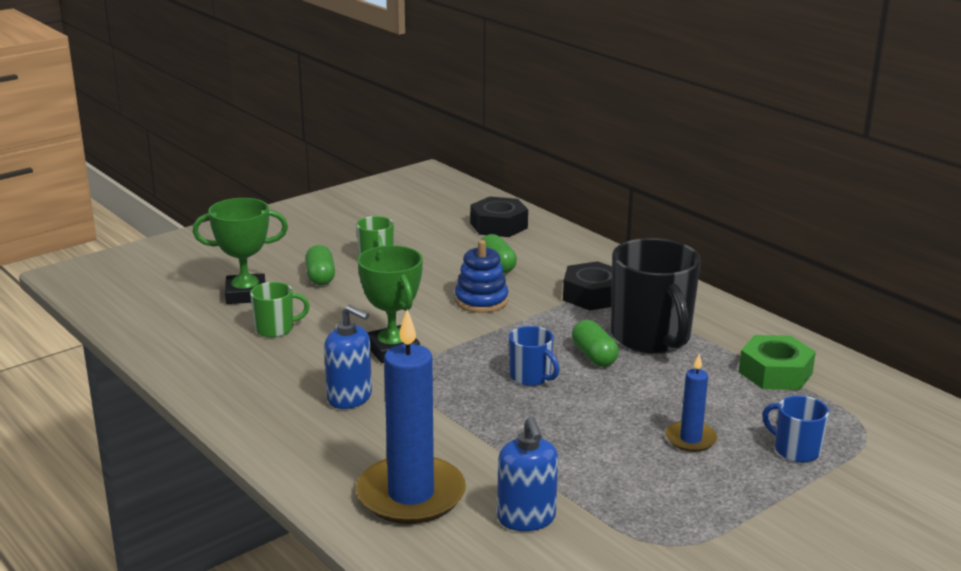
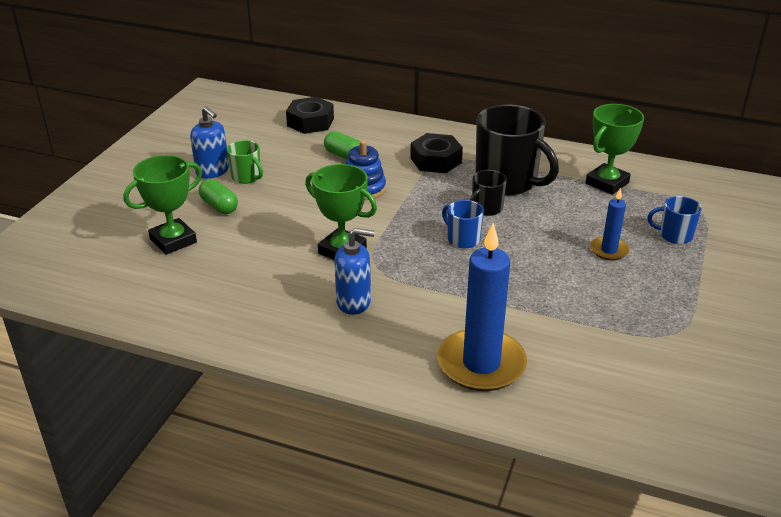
camera: 30 degrees left, 10 degrees up
green mug [250,282,310,337] -> none
blue soap dispenser [497,416,558,531] -> blue soap dispenser moved to [190,106,229,179]
blue mug [509,326,560,386] -> blue mug turned 150 degrees counterclockwise [442,200,484,248]
green capsule [572,320,619,367] -> black mug [470,170,507,216]
green nut [739,335,816,390] -> green trophy [586,104,644,195]

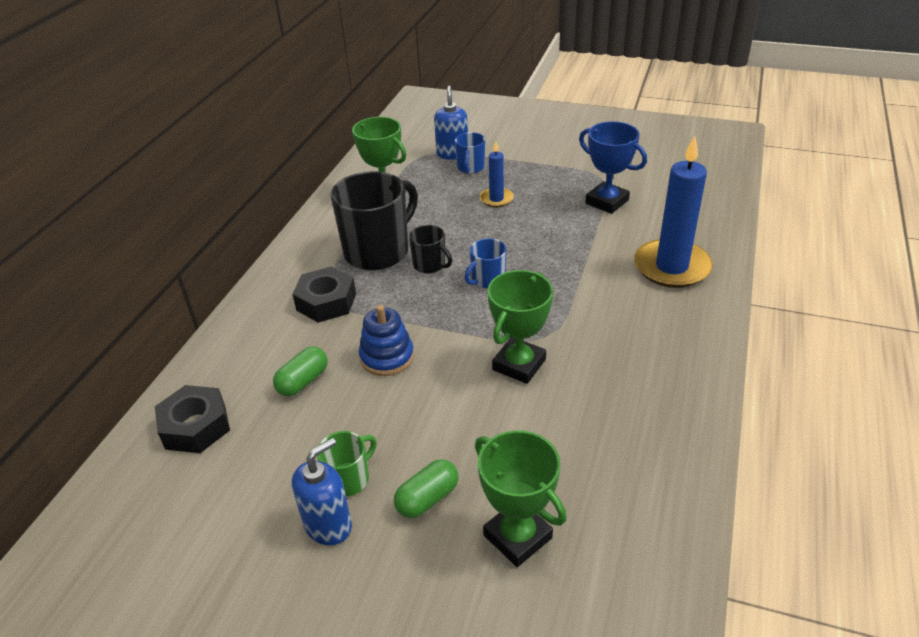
camera: 90 degrees left, 5 degrees up
blue soap dispenser [334,228,375,315] -> blue soap dispenser moved to [434,86,468,160]
none -> blue trophy [579,121,647,214]

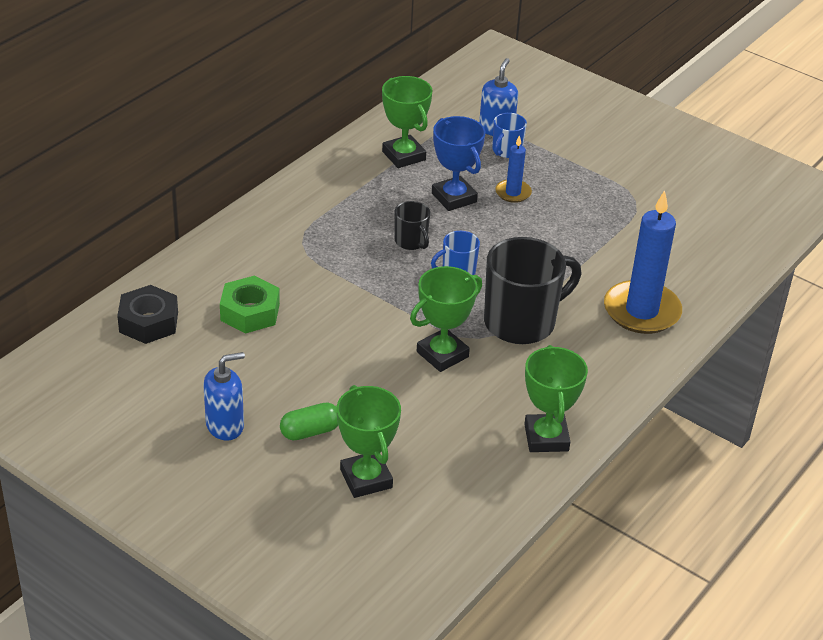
camera: 15 degrees right, 0 degrees up
green capsule [273,346,328,396] -> green nut [220,276,280,333]
black nut [292,266,356,323] -> none
green mug [317,431,377,497] -> none
black mug [330,171,418,271] -> black mug moved to [484,237,581,344]
blue stacking toy [359,305,414,376] -> none
blue trophy [579,121,647,214] -> blue trophy moved to [432,116,485,211]
none -> green trophy [524,345,588,452]

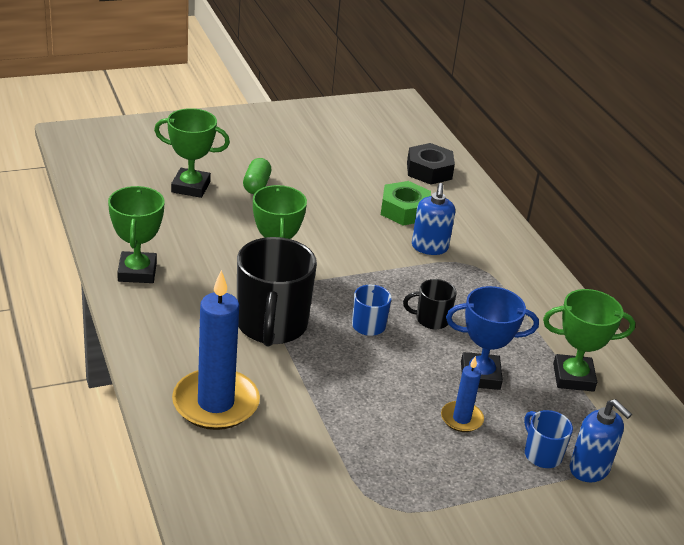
camera: 120 degrees right, 5 degrees down
blue soap dispenser [203,352,245,440] -> blue soap dispenser moved to [412,183,455,255]
green trophy [524,345,588,452] -> green trophy turned 60 degrees clockwise [108,186,165,283]

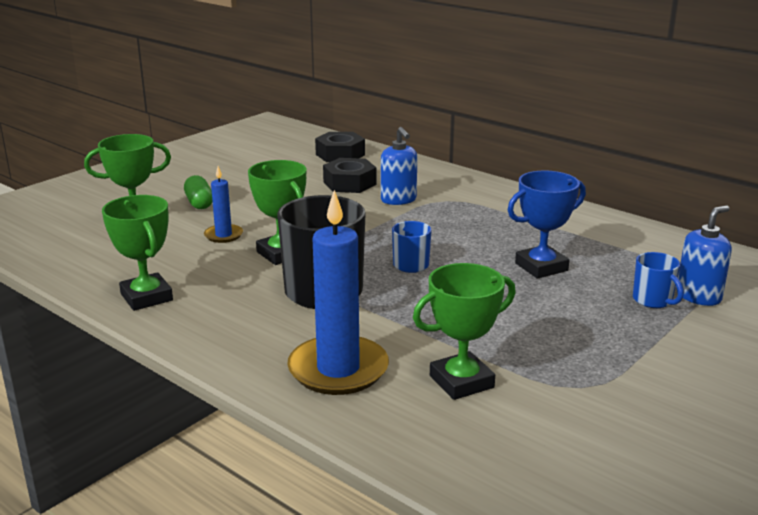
camera: 25 degrees left, 10 degrees down
green nut [381,181,431,225] -> black nut [323,158,376,193]
black mug [403,279,457,329] -> none
blue candle [441,356,484,432] -> blue candle moved to [204,166,243,243]
blue mug [524,410,573,468] -> blue mug turned 150 degrees counterclockwise [633,252,684,308]
green trophy [543,289,635,392] -> green trophy moved to [413,263,516,400]
blue soap dispenser [570,399,632,482] -> blue soap dispenser turned 60 degrees counterclockwise [676,205,732,306]

